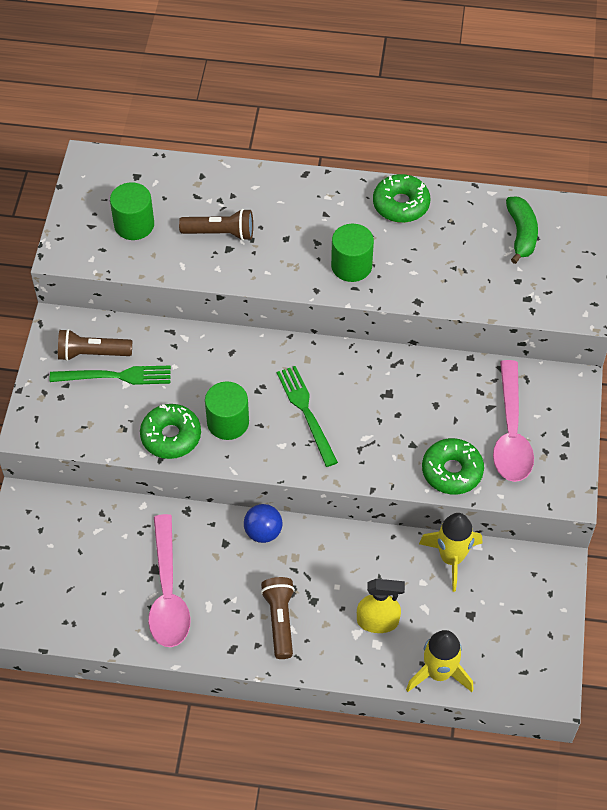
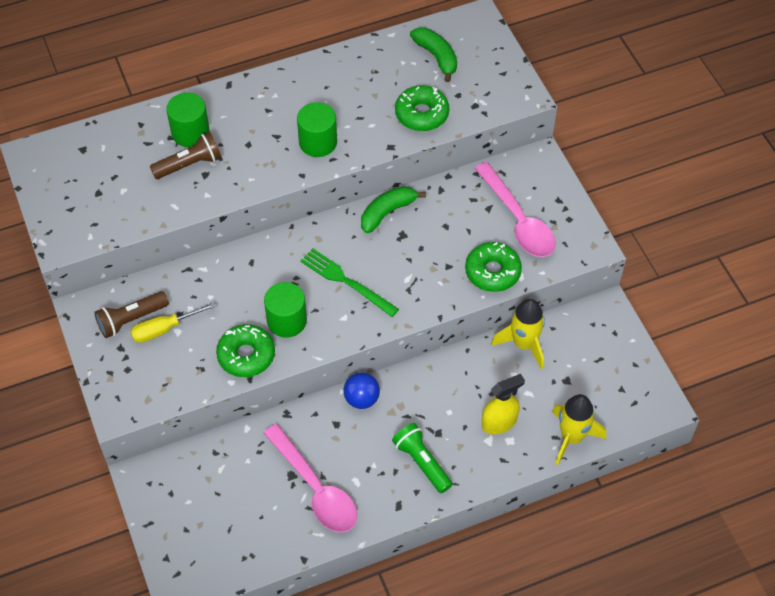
camera: 30 degrees left, 0 degrees up
green fork [50,365,171,385] -> yellow screwdriver [130,302,216,343]
green cylinder [110,183,154,240] -> green cylinder moved to [167,93,210,147]
brown flashlight [261,577,295,659] -> green flashlight [392,423,452,493]
green donut [373,174,430,223] -> green donut moved to [395,85,449,131]
none -> green banana [361,186,426,233]

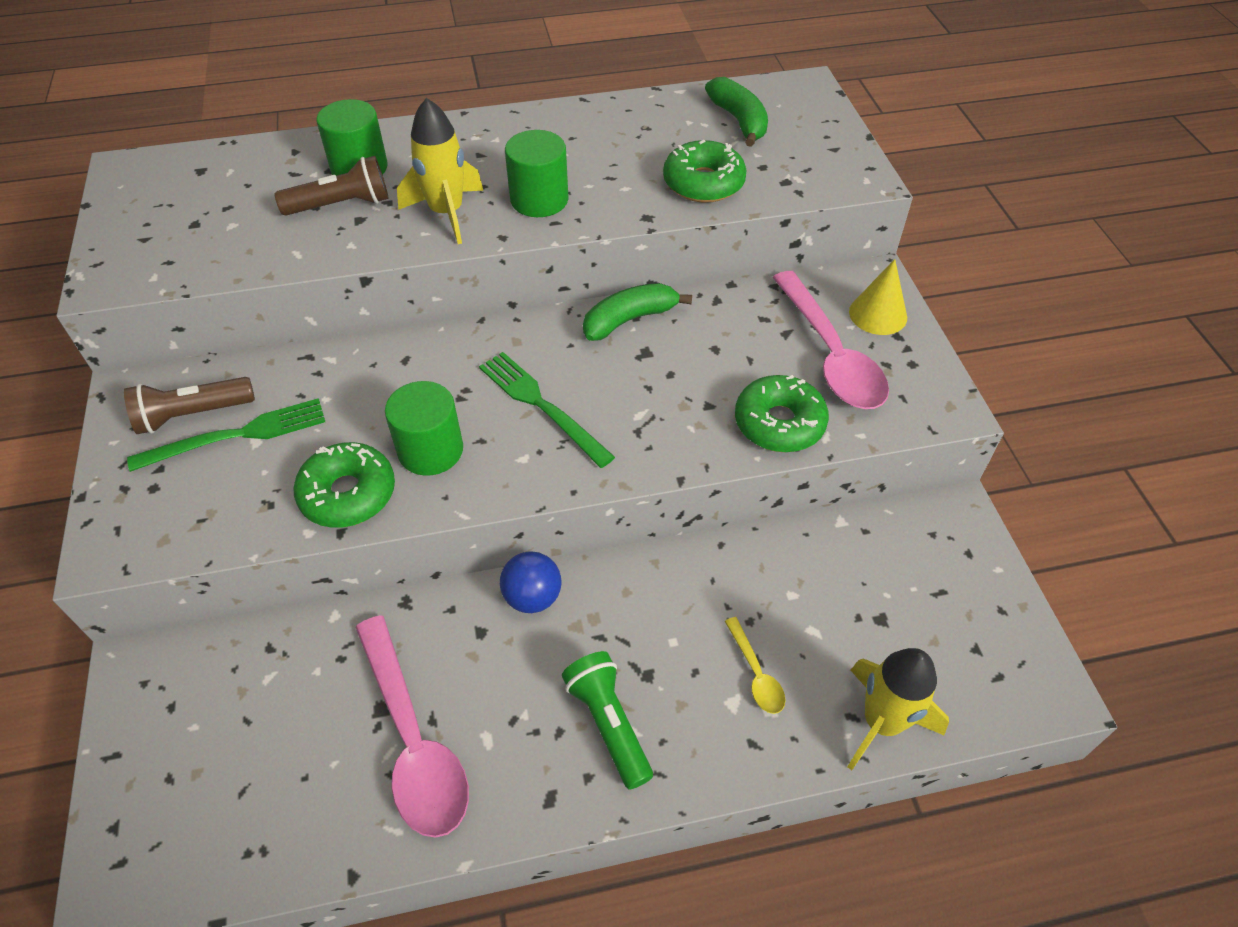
camera: 10 degrees right, 5 degrees down
yellow screwdriver [130,302,216,343] -> green fork [127,398,325,472]
yellow spray bottle [482,374,525,434] -> yellow spoon [725,617,786,714]
yellow rocket [491,299,545,369] -> yellow rocket moved to [397,98,484,244]
none -> yellow cone [849,259,907,335]

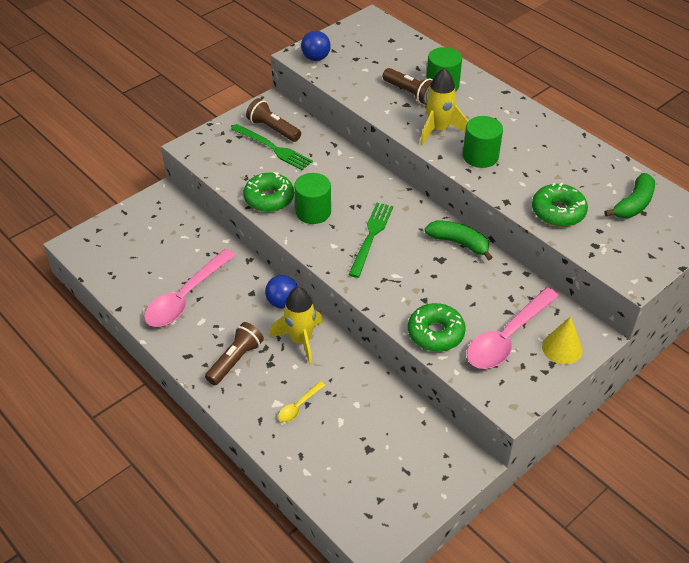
camera: 60 degrees right, 5 degrees down
green flashlight [562,651,653,790] -> brown flashlight [205,322,264,385]
yellow rocket [848,648,949,770] -> yellow rocket moved to [270,287,323,365]
none -> blue ball [301,31,331,61]

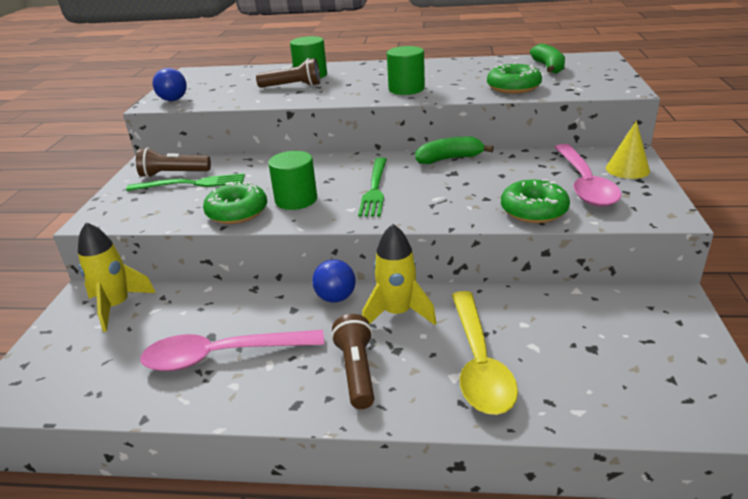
camera: 40 degrees left, 15 degrees down
pink spoon [144,249,236,327] -> pink spoon turned 90 degrees clockwise [140,330,324,371]
yellow spoon [278,381,325,422] -> yellow spoon [452,291,518,415], size x2.17
green fork [348,203,393,278] -> green fork turned 150 degrees counterclockwise [358,157,387,217]
yellow rocket [420,68,468,145] -> yellow rocket moved to [78,222,156,332]

